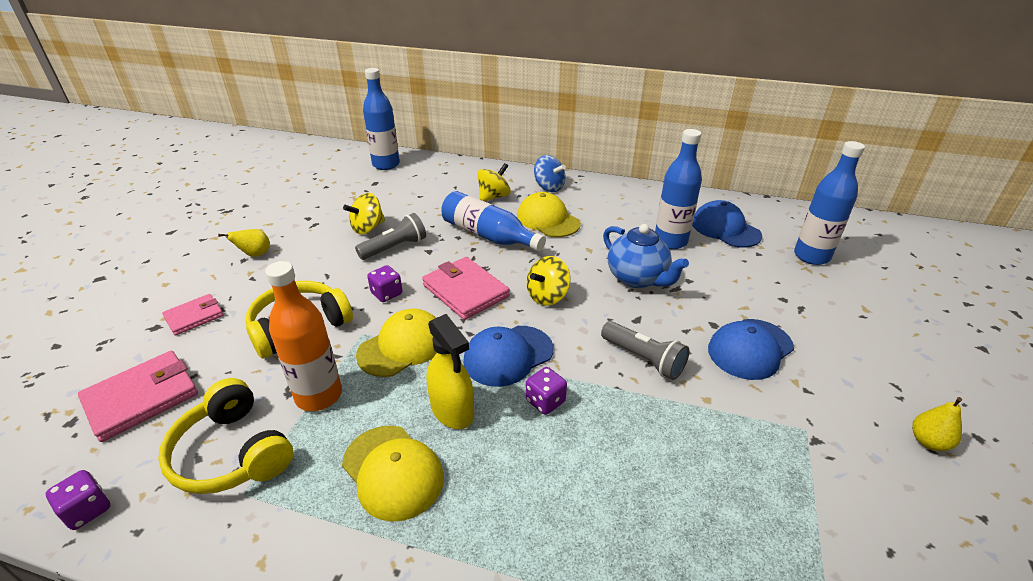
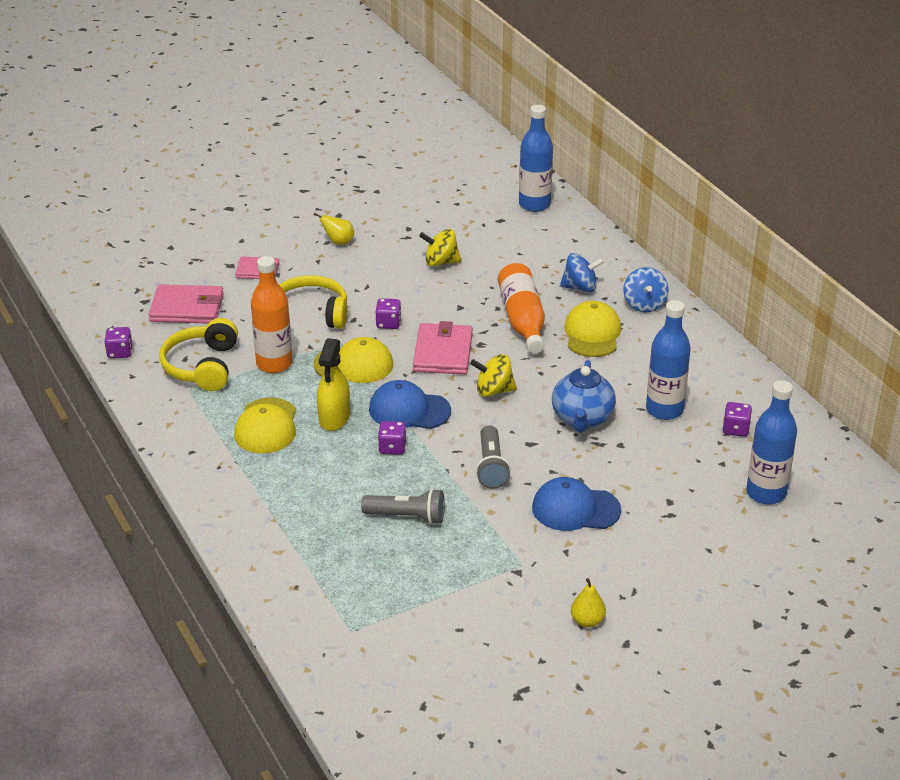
camera: 45 degrees right, 0 degrees up
grey flashlight [355,213,426,260] -> grey flashlight moved to [361,488,445,525]
blue bottle [441,191,546,251] -> orange bottle [498,263,545,353]
yellow spinning top [477,163,511,202] -> blue spinning top [560,253,604,292]
blue cap [692,200,762,248] -> purple dice [722,402,752,437]

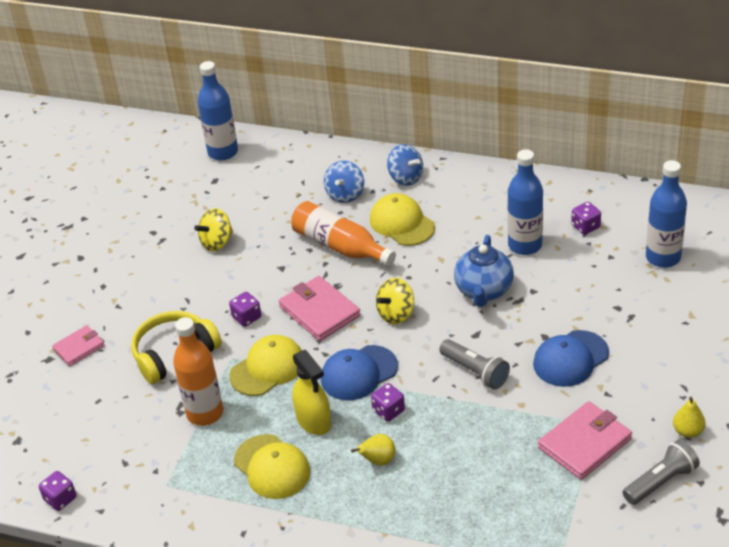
camera: 40 degrees left, 5 degrees up
pink wallet [148,284,224,323] -> pink wallet moved to [538,401,632,480]
yellow headphones [159,318,238,391] -> none
yellow pear [314,213,354,245] -> yellow pear moved to [351,434,395,466]
grey flashlight [361,488,445,525] -> grey flashlight moved to [623,439,700,505]
blue teapot [552,360,616,433] -> blue teapot turned 45 degrees clockwise [454,235,514,307]
blue spinning top [560,253,604,292] -> blue spinning top turned 150 degrees clockwise [324,161,364,203]

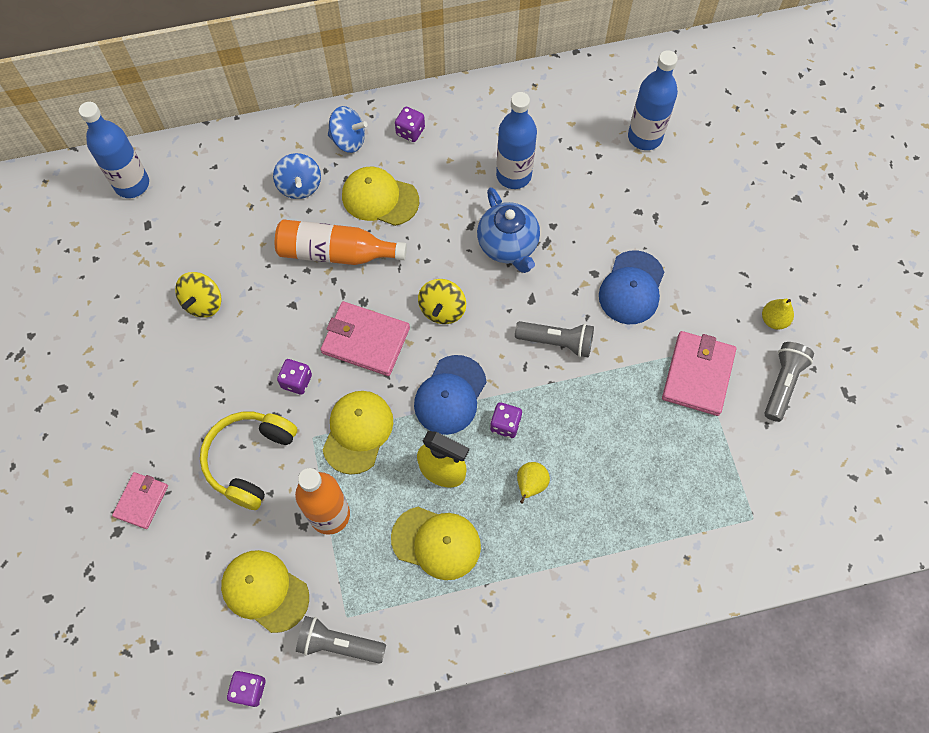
camera: 35 degrees left, 25 degrees up
purple dice [571,202,601,235] -> purple dice moved to [395,107,425,142]
none -> yellow cap [221,550,309,633]
none -> grey flashlight [296,616,386,664]

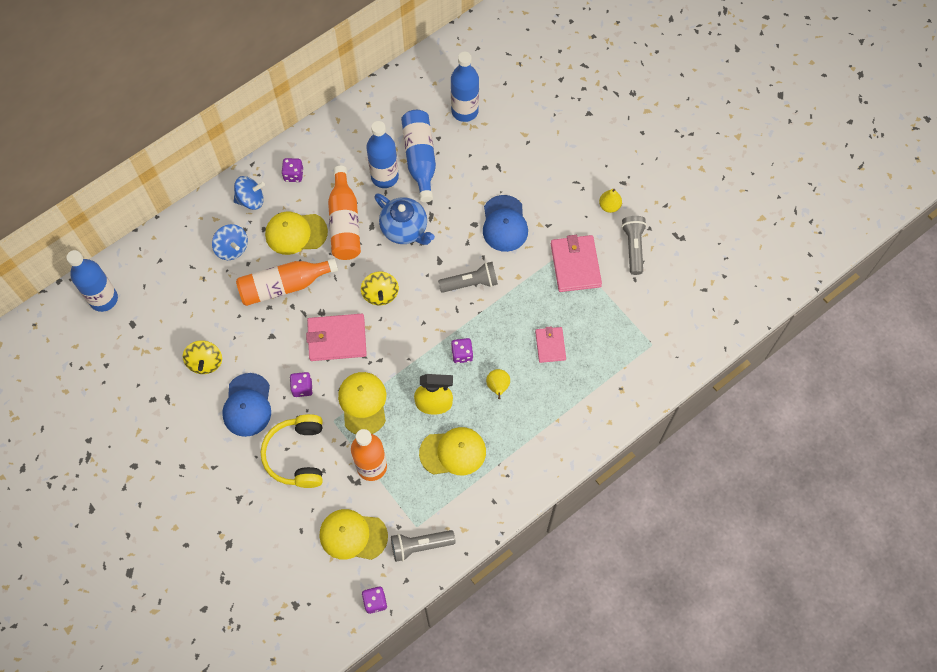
camera: 25 degrees left, 0 degrees up
pink wallet [112,472,168,529] -> pink wallet moved to [535,326,566,363]
blue cap [414,355,487,435] -> blue cap moved to [222,373,271,437]
none -> orange bottle [328,166,361,260]
none -> blue bottle [401,110,436,202]

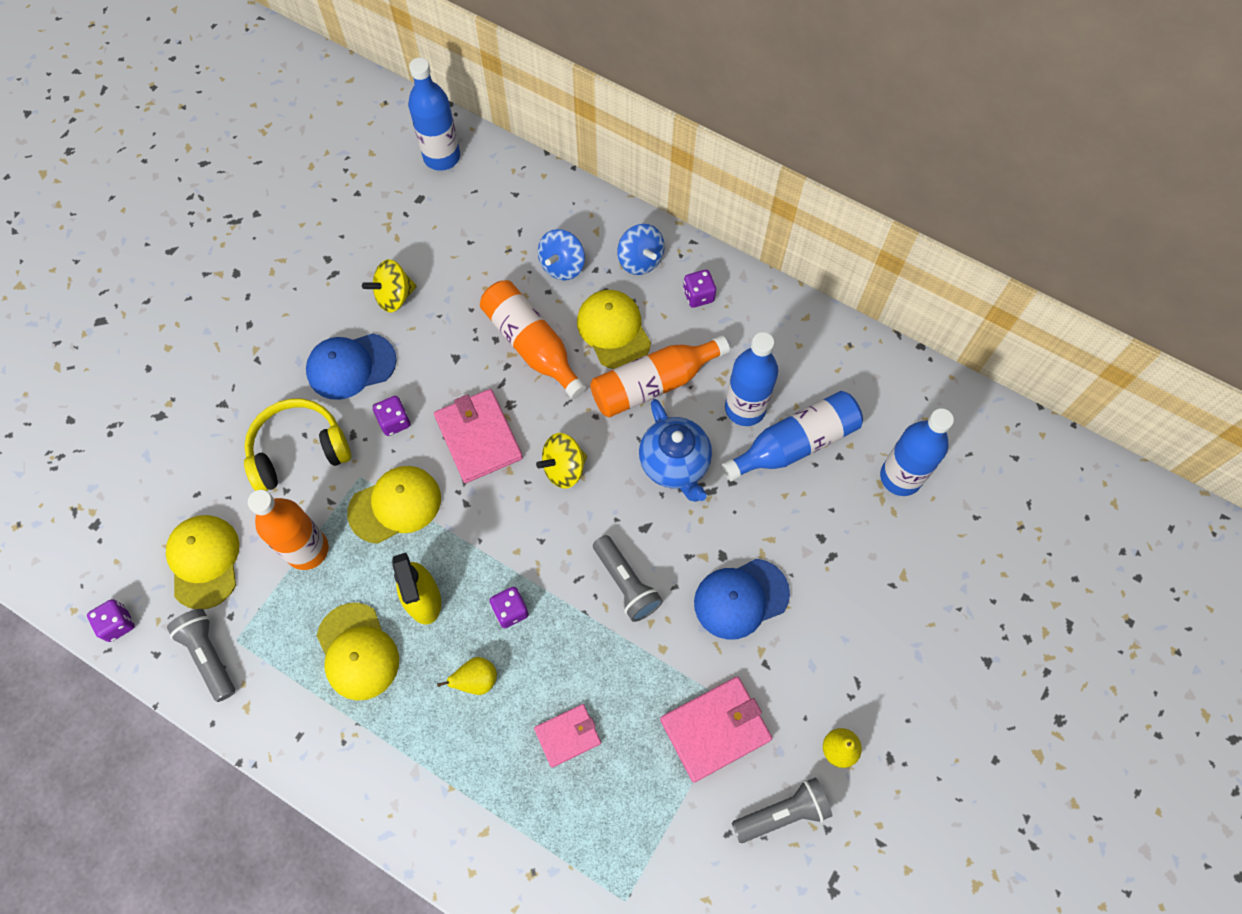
camera: 70 degrees right, 0 degrees up
blue teapot [374,193,435,245] -> blue teapot turned 45 degrees counterclockwise [639,399,712,502]

